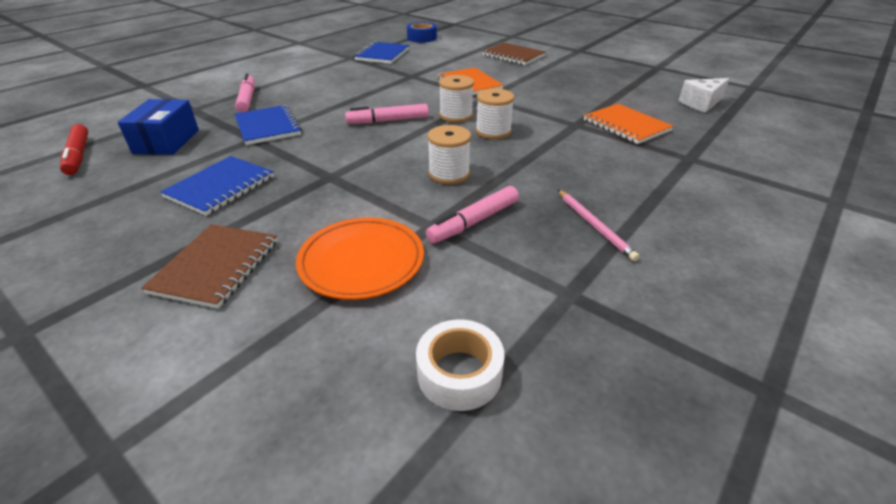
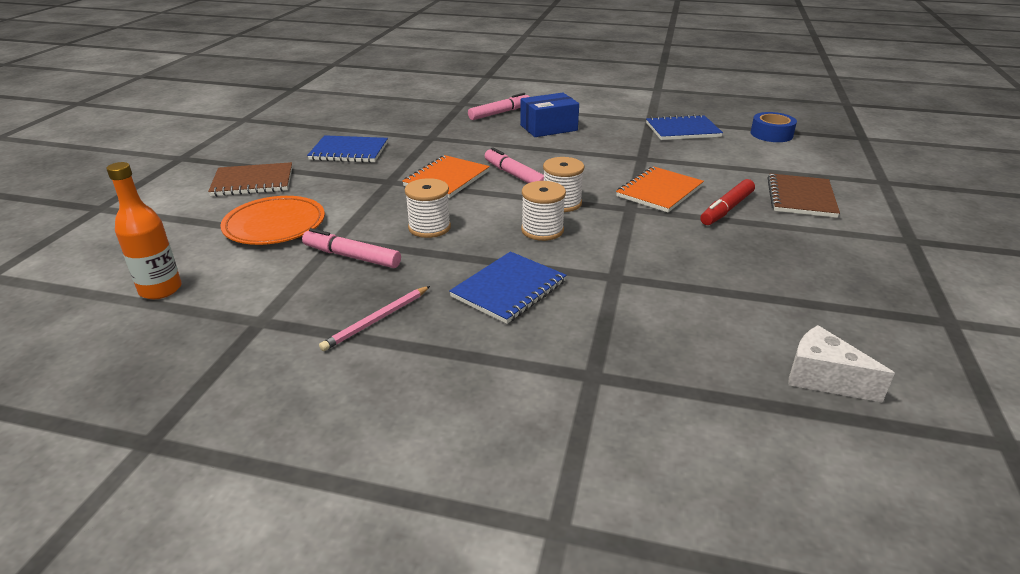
camera: 65 degrees right, 5 degrees down
red marker [60,124,88,175] -> red marker moved to [700,179,755,225]
blue box [118,99,199,155] -> blue box moved to [520,93,579,137]
blue notebook [235,105,302,145] -> blue notebook moved to [449,251,567,324]
white tape [416,319,505,411] -> orange bottle [106,162,182,299]
orange notebook [584,104,673,144] -> orange notebook moved to [402,155,490,198]

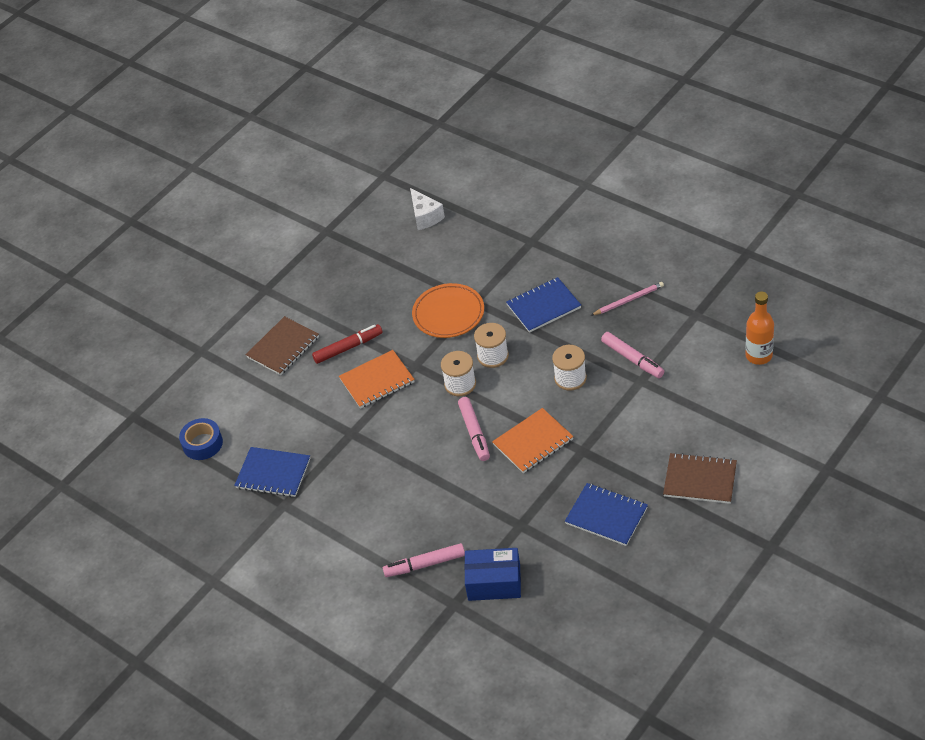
camera: 150 degrees left, 15 degrees up
orange plate [220,196,325,245] -> orange plate moved to [412,283,484,338]
blue box [520,93,579,137] -> blue box moved to [464,548,521,601]

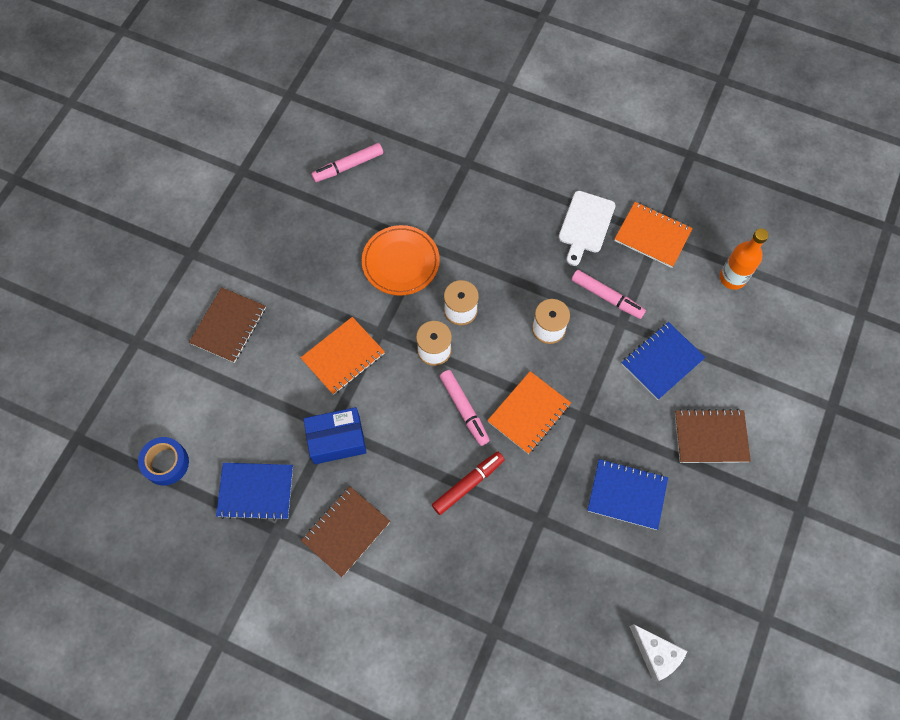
camera: 20 degrees left, 20 degrees up
red marker [312,324,383,364] -> red marker moved to [432,452,505,515]
pink marker [383,543,465,577] -> pink marker moved to [311,143,383,182]
white cheese [410,188,445,230] -> white cheese moved to [629,624,688,682]
blue box [464,548,521,601] -> blue box moved to [303,407,367,464]
blue notebook [506,277,581,333] -> blue notebook moved to [621,322,706,400]
pink pencil [591,282,664,316] -> white cutting board [559,191,616,266]
none -> brown notebook [301,486,390,577]
none -> orange notebook [614,202,693,268]

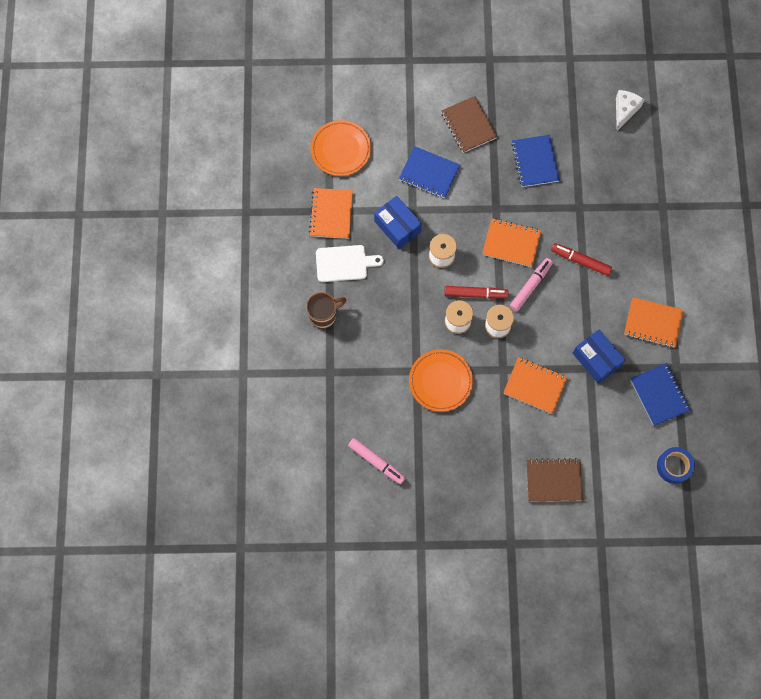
camera: 115 degrees left, 5 degrees up
brown notebook [301,486,390,577] -> orange notebook [624,297,684,348]
pink marker [571,270,646,319] -> blue box [374,196,422,249]
orange bottle [720,228,769,290] -> orange plate [310,120,371,176]
none -> brown mug [306,292,347,329]
none -> red marker [444,286,508,299]

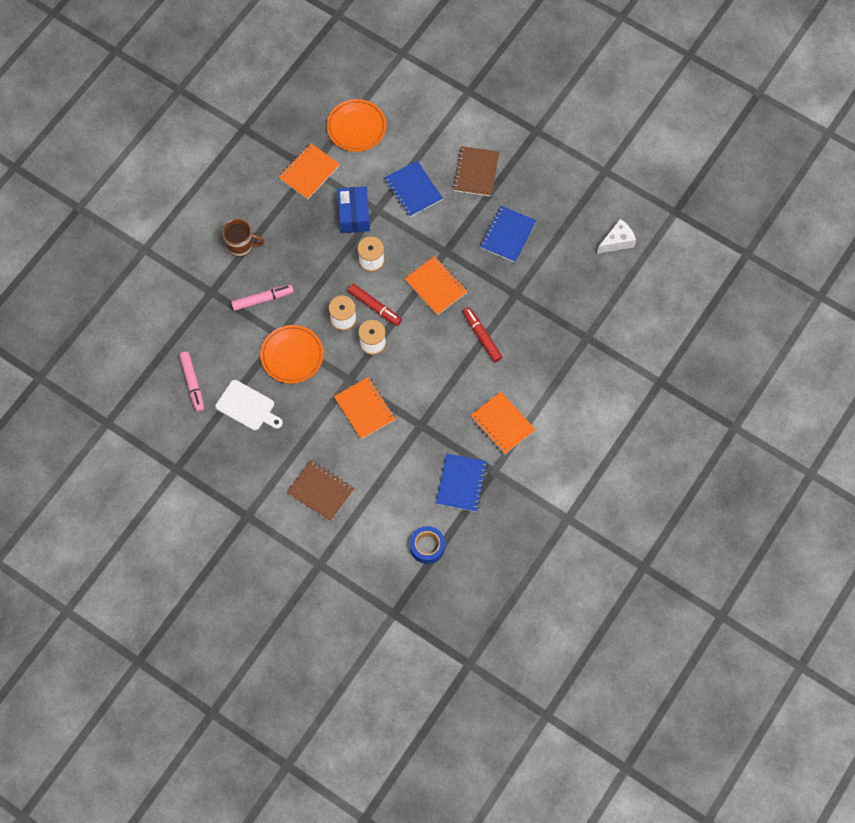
camera: 35 degrees right, 5 degrees down
white cutting board [316,245,384,282] -> white cutting board moved to [215,380,283,431]
pink marker [510,258,553,311] -> pink marker moved to [231,284,294,311]
blue box [573,329,625,384] -> none

